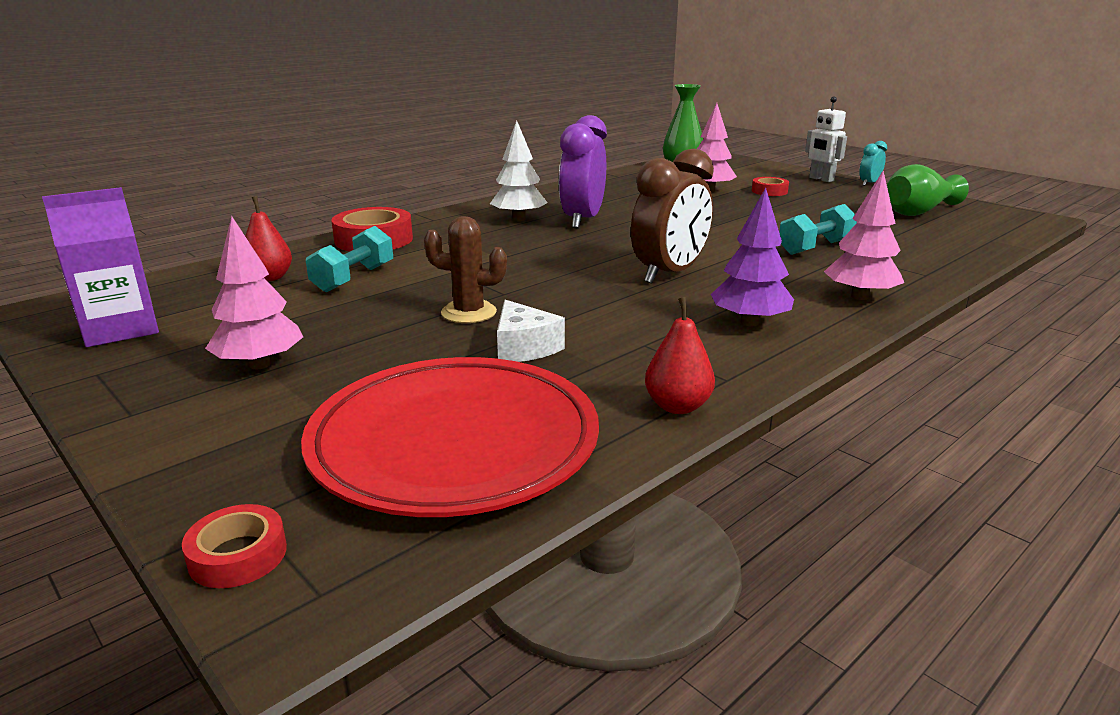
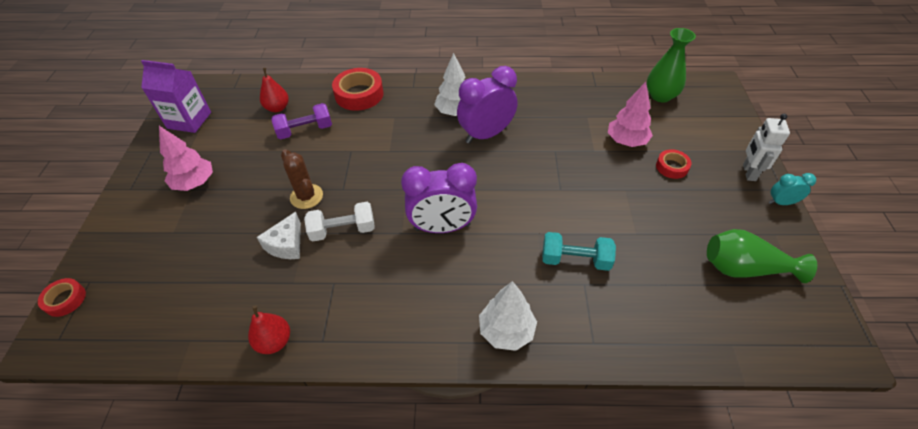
camera: 45 degrees right, 25 degrees up
red plate [301,357,599,517] -> none
turquoise dumbbell [306,226,393,292] -> purple dumbbell [271,103,332,139]
brown clock [631,149,714,284] -> purple clock [401,163,477,233]
purple tree [711,188,794,326] -> none
pink tree [824,171,904,300] -> white tree [479,281,537,351]
none -> white dumbbell [304,202,375,241]

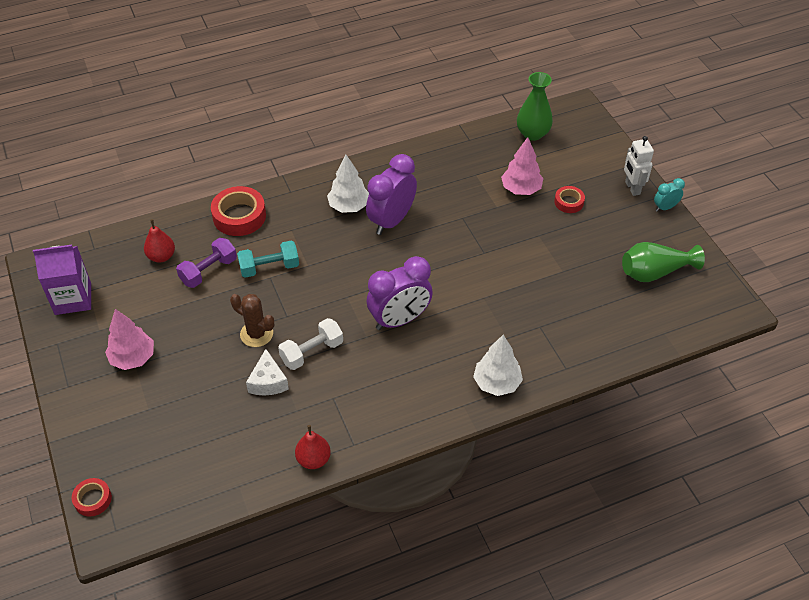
camera: 25 degrees left, 0 degrees up
turquoise dumbbell [542,232,616,271] -> turquoise dumbbell moved to [237,241,299,278]

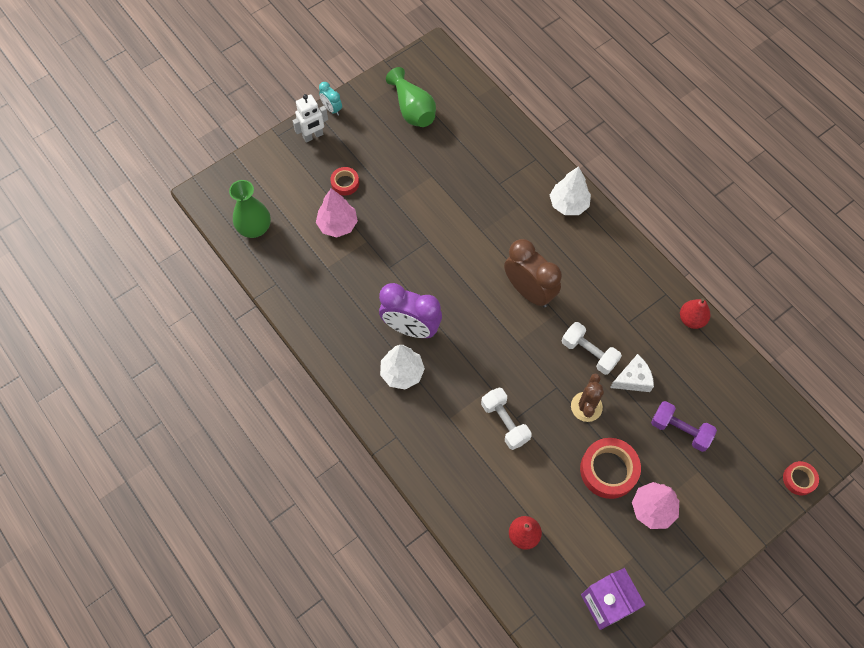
camera: 105 degrees left, 15 degrees up
purple dumbbell [176,238,237,288] -> purple dumbbell moved to [651,401,717,452]
red tape [211,186,266,236] -> red tape moved to [580,438,641,499]
turquoise dumbbell [237,241,299,278] -> white dumbbell [481,387,531,450]
purple clock [367,256,433,330] -> brown clock [504,239,562,308]

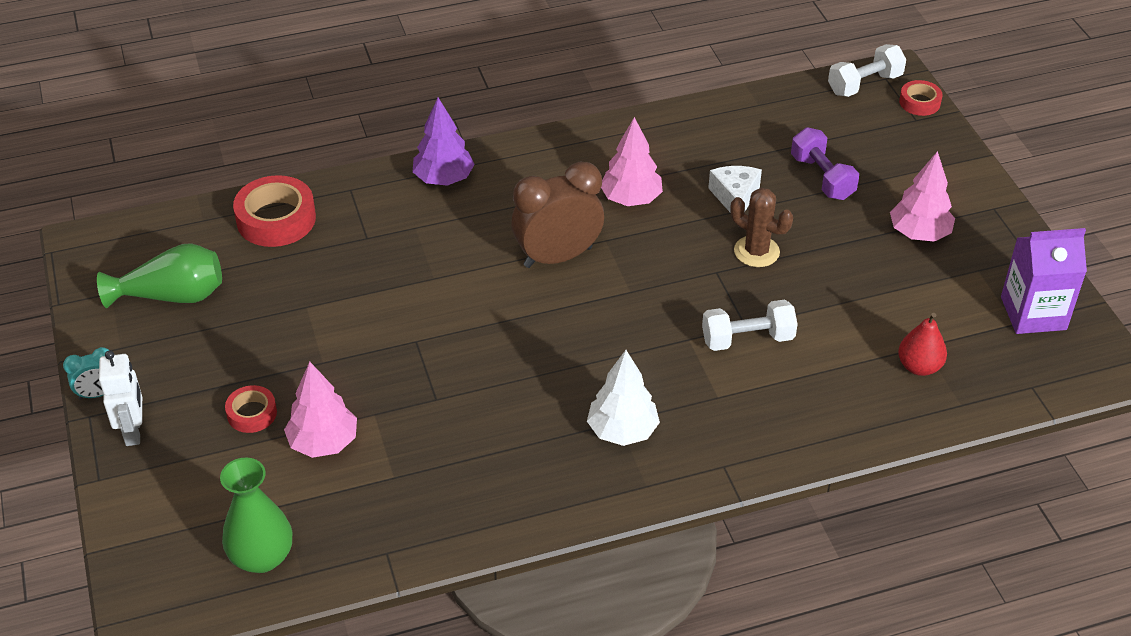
camera: 70 degrees left, 20 degrees down
purple clock [379,283,442,338] -> none
white tree [550,166,591,215] -> purple tree [413,98,475,186]
white dumbbell [562,322,622,375] -> white dumbbell moved to [828,44,906,97]
red tape [580,438,641,499] -> red tape moved to [233,175,316,247]
purple dumbbell [651,401,717,452] -> purple dumbbell turned 75 degrees counterclockwise [791,127,859,200]
red pear [680,298,710,329] -> none
none -> pink tree [601,117,663,206]

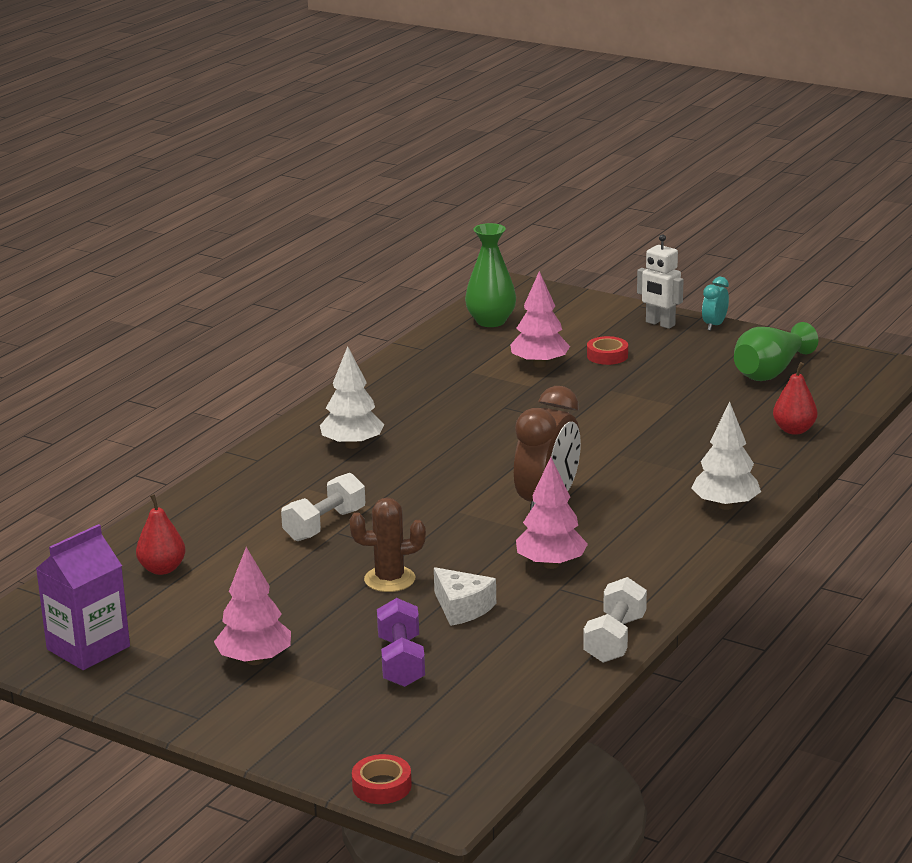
camera: 140 degrees right, 20 degrees down
red tape [233,175,316,247] -> red pear [773,362,817,435]
purple tree [413,98,475,186] -> white tree [691,402,761,510]
purple dumbbell [791,127,859,200] -> purple dumbbell turned 60 degrees clockwise [377,598,425,687]
white dumbbell [828,44,906,97] -> white dumbbell moved to [583,577,647,663]

